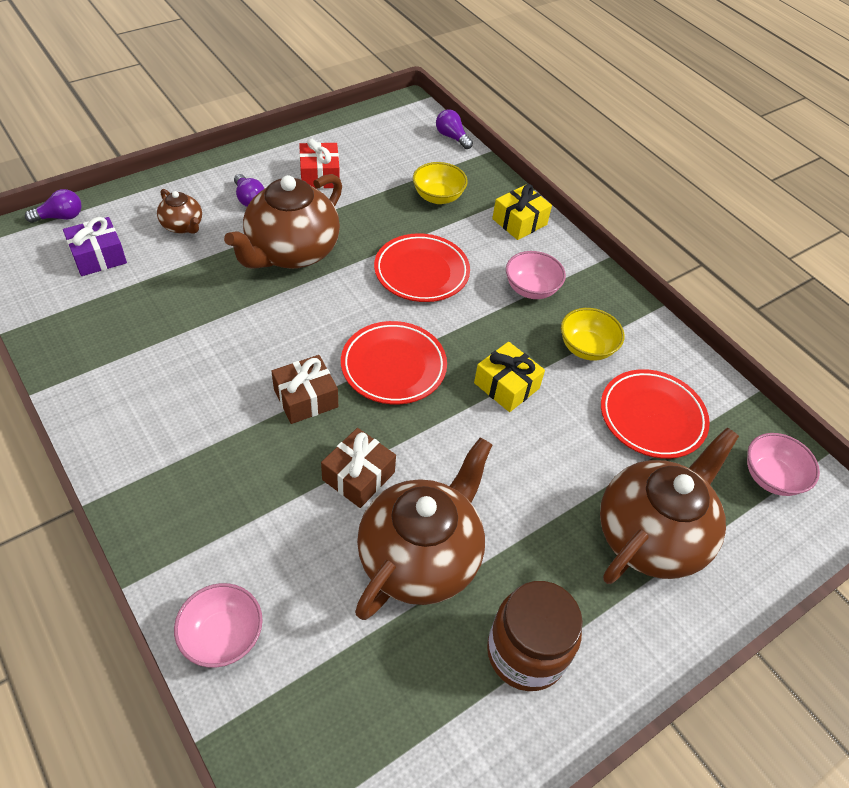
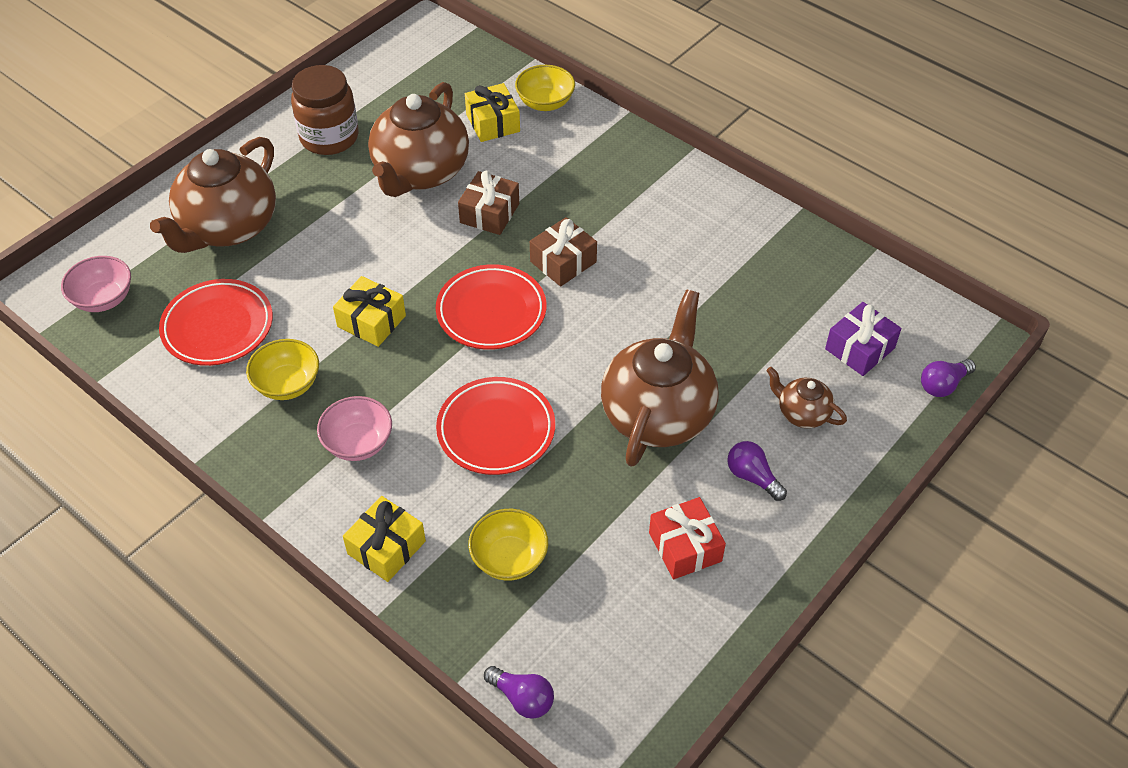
camera: 170 degrees right, 0 degrees up
pink bowl [174,583,263,668] -> yellow bowl [515,65,575,111]
none -> yellow gift [465,83,520,142]

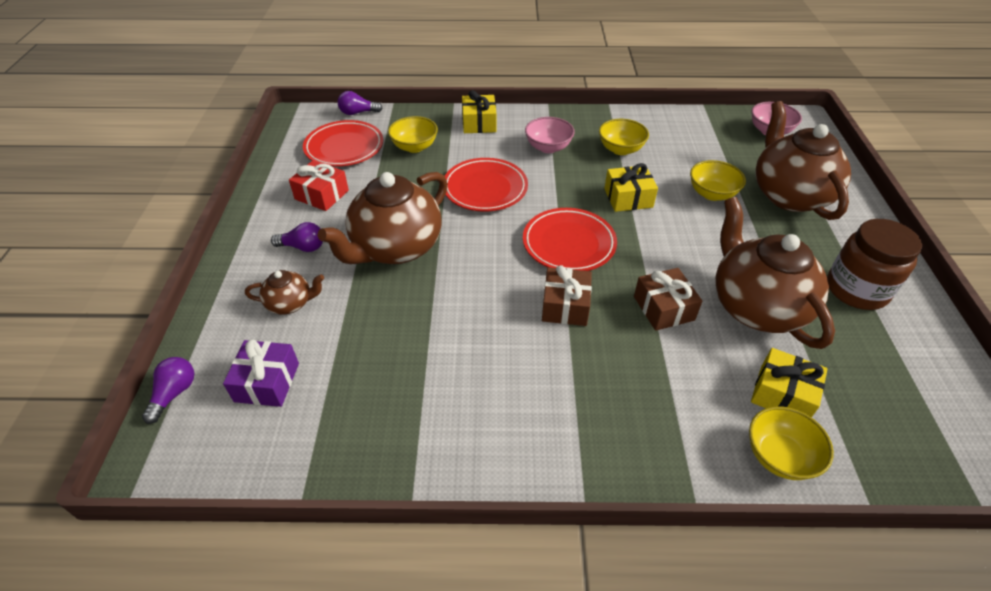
camera: 140 degrees right, 5 degrees down
red plate [159,279,273,366] -> red plate moved to [303,120,383,167]
brown teapot [601,289,719,467] -> brown teapot turned 60 degrees clockwise [318,172,448,264]
none -> yellow bowl [690,160,746,201]

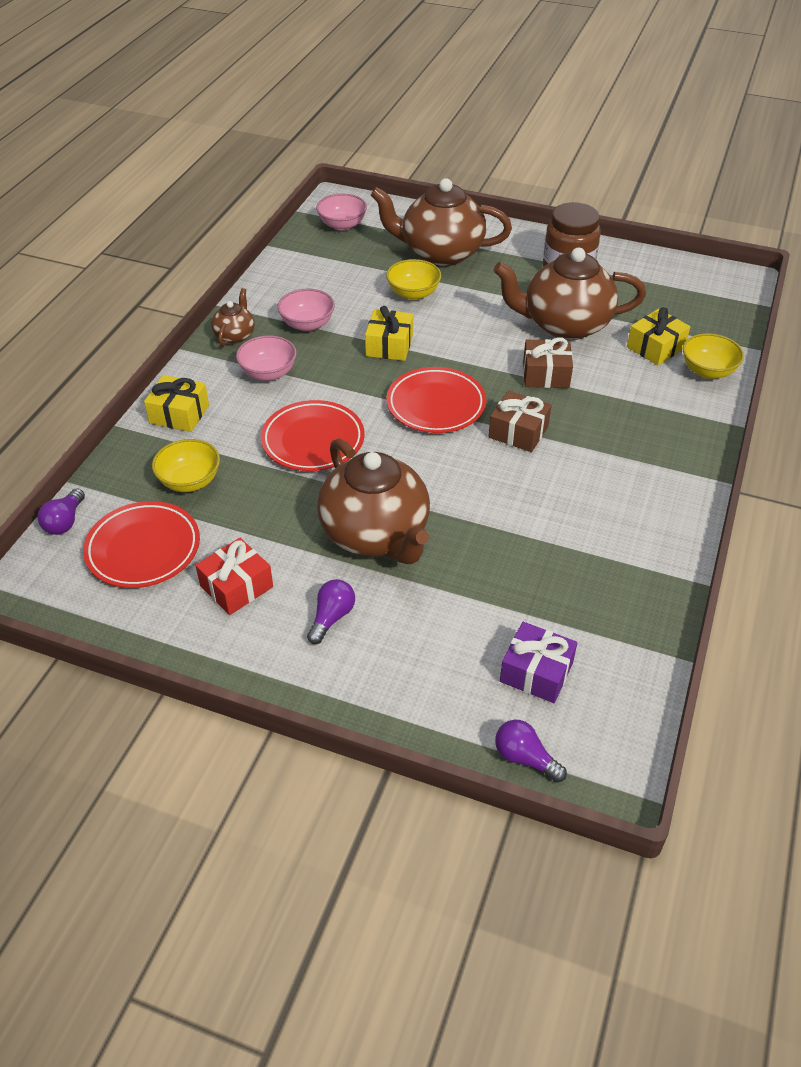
camera: 70 degrees left, 0 degrees up
brown teapot [245,270,324,314] -> brown teapot moved to [211,288,255,346]
yellow bowl [599,119,649,155] -> pink bowl [277,289,335,331]

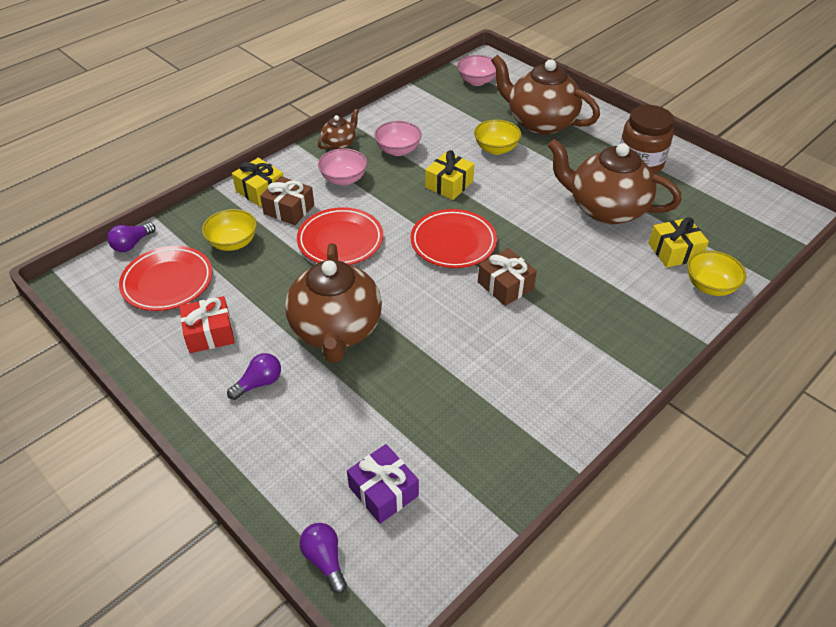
camera: 25 degrees right, 0 degrees up
brown gift [523,337,573,388] -> brown gift moved to [260,176,314,225]

